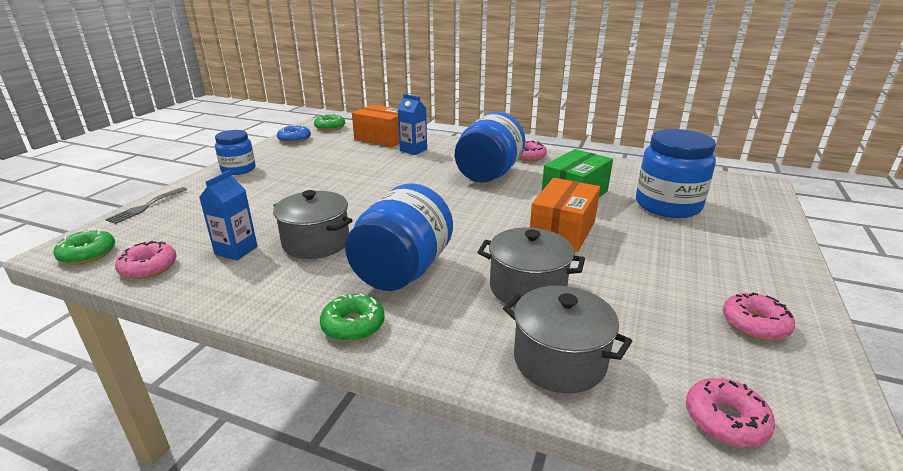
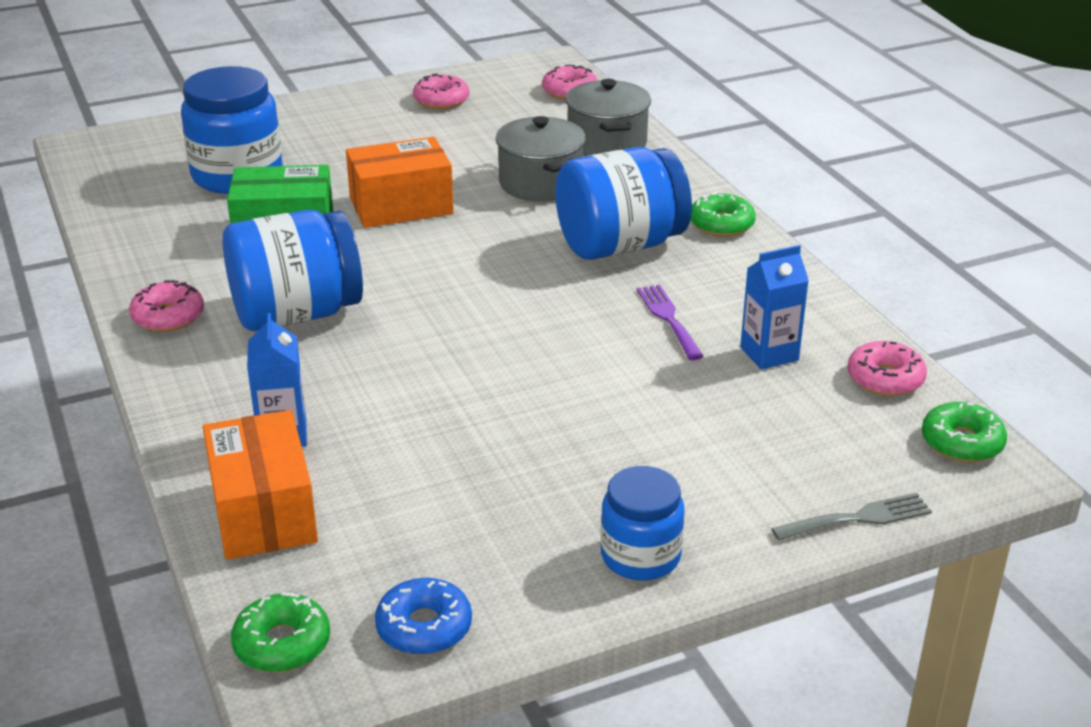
camera: 135 degrees left, 5 degrees up
grey pot [273,190,353,259] -> purple fork [637,284,704,360]

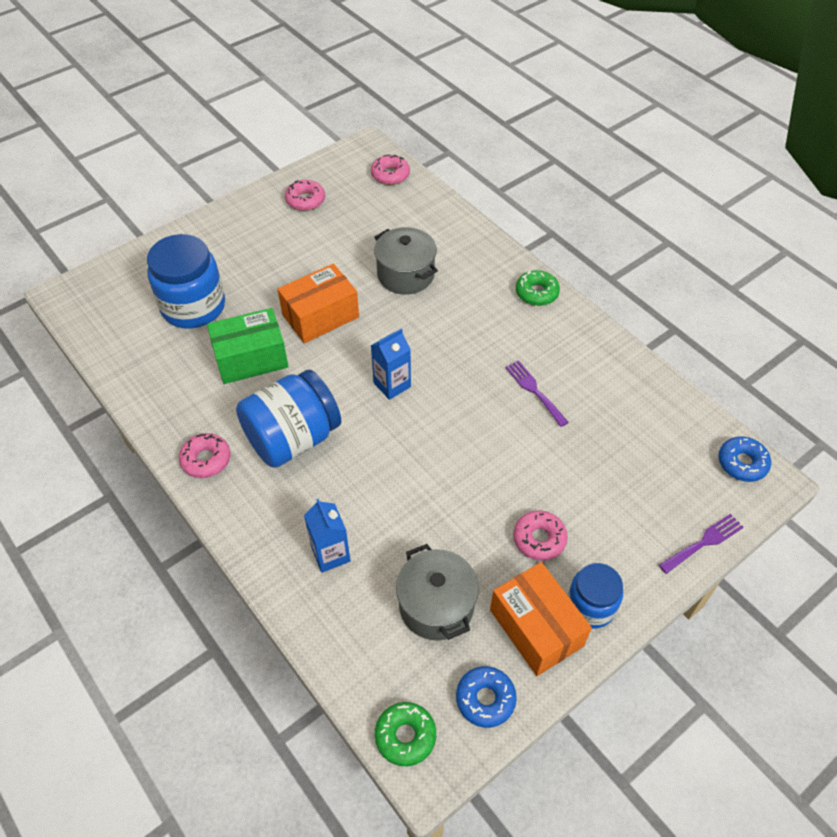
camera: 15 degrees left, 20 degrees up
orange box [203,410,318,560] -> orange box moved to [490,562,592,676]
blue jar [555,147,692,260] -> none
grey pot [565,79,651,156] -> grey pot moved to [396,544,479,640]
blue carton [740,245,809,370] -> blue carton moved to [371,328,411,400]
grey fork [771,493,932,541] -> purple fork [659,514,744,574]
pink donut [847,341,927,396] -> pink donut moved to [513,511,568,561]
green donut [922,402,1007,462] -> blue donut [718,437,771,482]

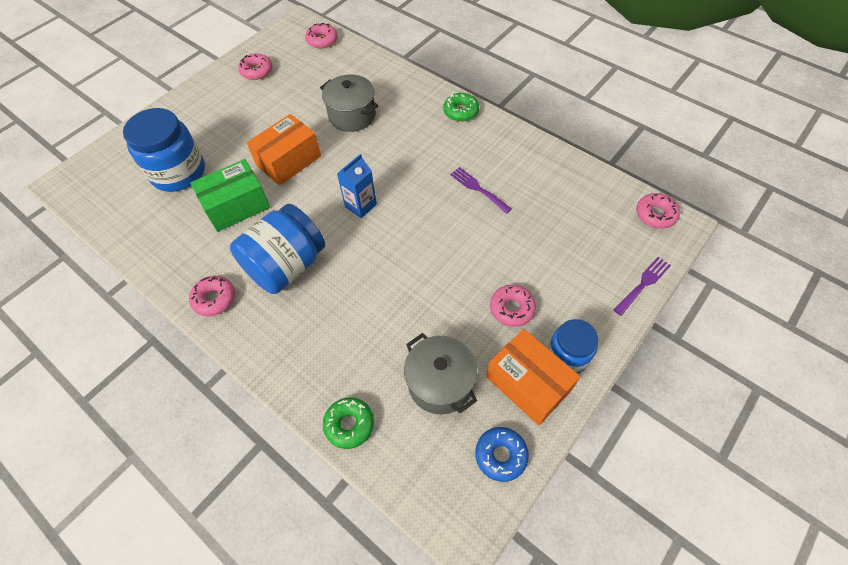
camera: 10 degrees left, 5 degrees up
blue carton [304,499,351,573] -> none
green donut [375,702,436,766] -> green donut moved to [323,397,374,449]
blue donut [718,437,771,482] -> pink donut [636,193,680,229]

